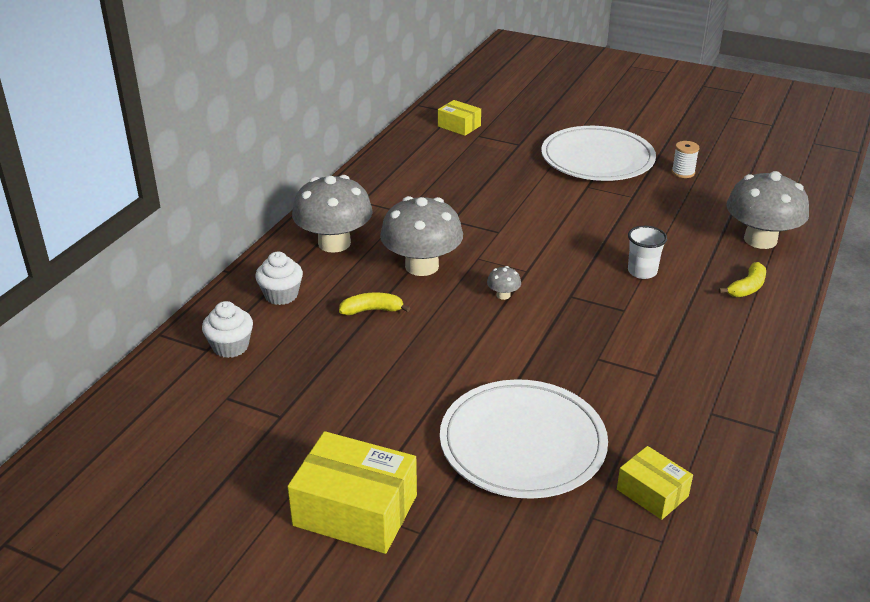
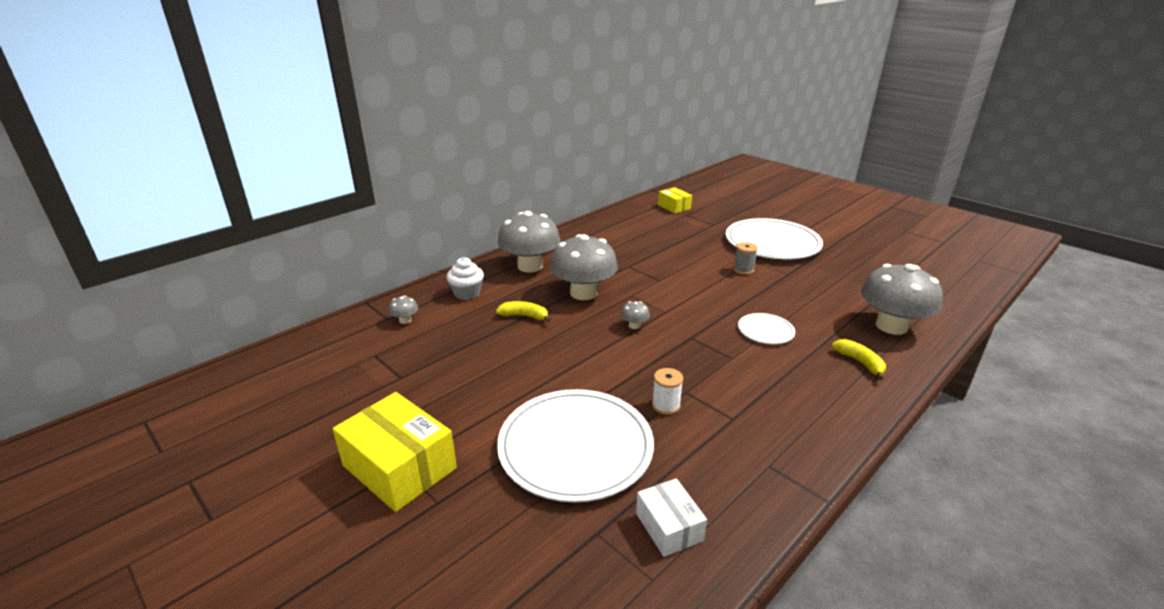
camera: 20 degrees right, 5 degrees down
white cupcake [202,301,253,358] -> grey mushroom [389,295,418,324]
yellow box [617,446,693,520] -> white box [636,478,707,557]
white cup [628,226,667,279] -> white plate [738,313,795,344]
white spool [672,141,699,178] -> white spool moved to [652,368,683,415]
yellow banana [719,262,766,297] -> yellow banana turned 90 degrees counterclockwise [832,339,886,380]
none -> grey spool [733,242,758,275]

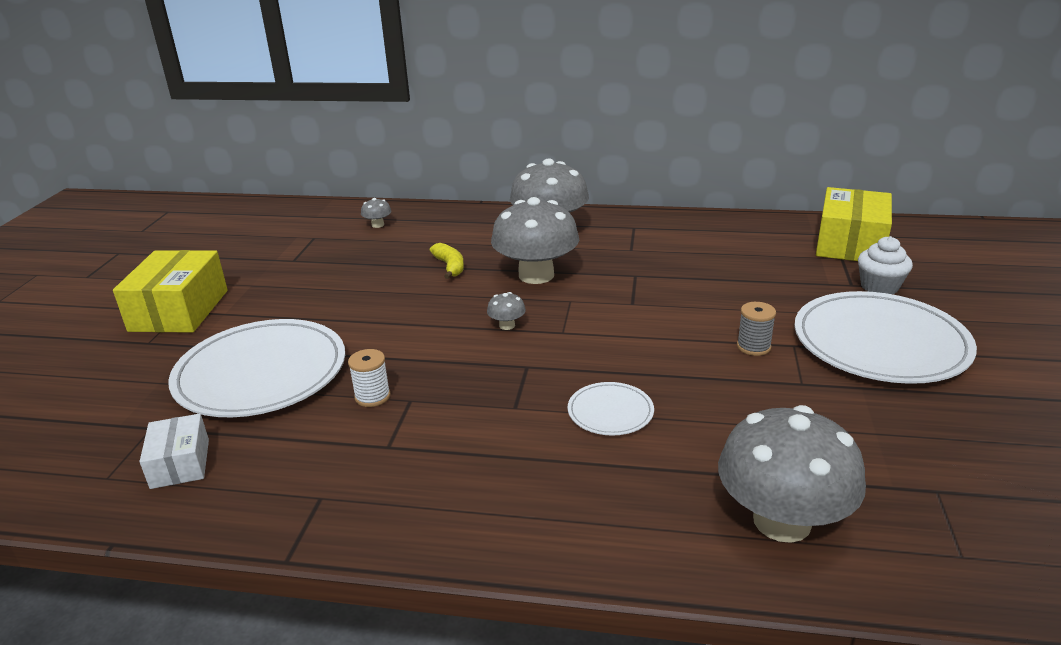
camera: 55 degrees right, 0 degrees up
white cupcake [446,257,484,300] -> white cupcake moved to [858,236,913,294]
white box [636,478,707,557] -> white box turned 45 degrees counterclockwise [139,414,209,489]
yellow box [658,187,692,213] -> yellow box [816,187,892,261], size x1.77
yellow banana [832,339,886,380] -> none

